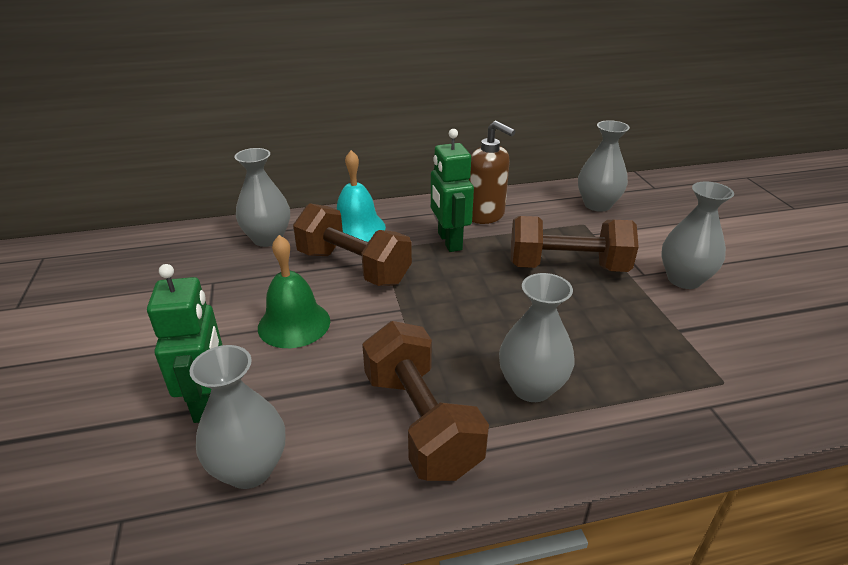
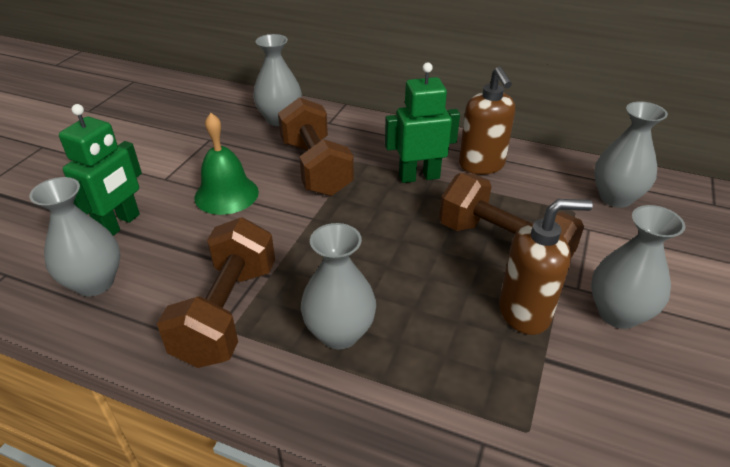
camera: 35 degrees right, 5 degrees up
turquoise bell [337,150,386,242] -> none
green robot [431,129,474,252] -> green robot turned 60 degrees clockwise [385,62,460,183]
none -> brown soap dispenser [499,199,593,335]

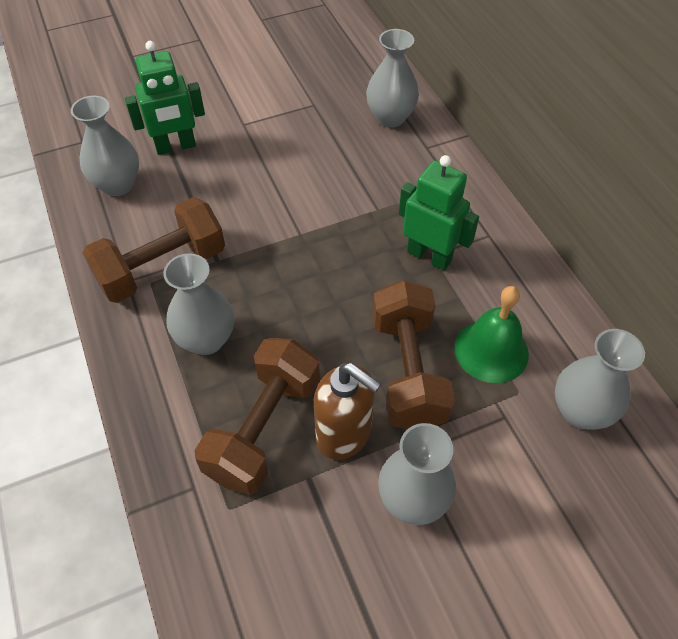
camera: 45 degrees right, 15 degrees up
green bell [194,113,259,215] -> green bell moved to [455,286,529,383]
brown dumbbell [278,97,354,196] -> brown dumbbell moved to [194,338,320,495]
brown soap dispenser [459,67,515,174] -> none

